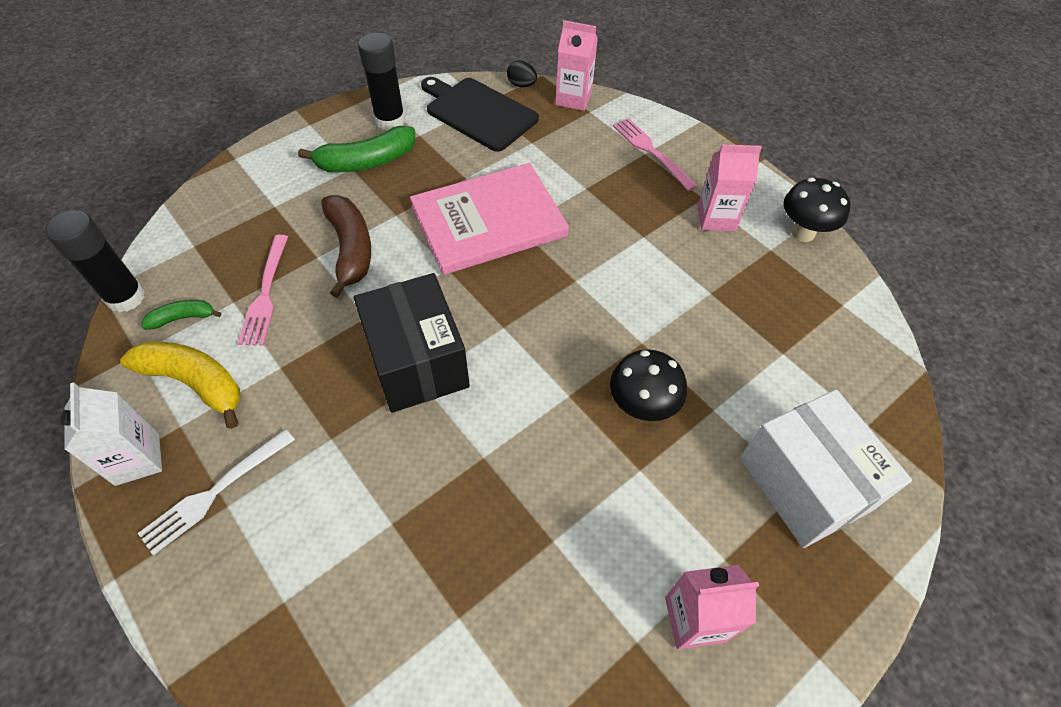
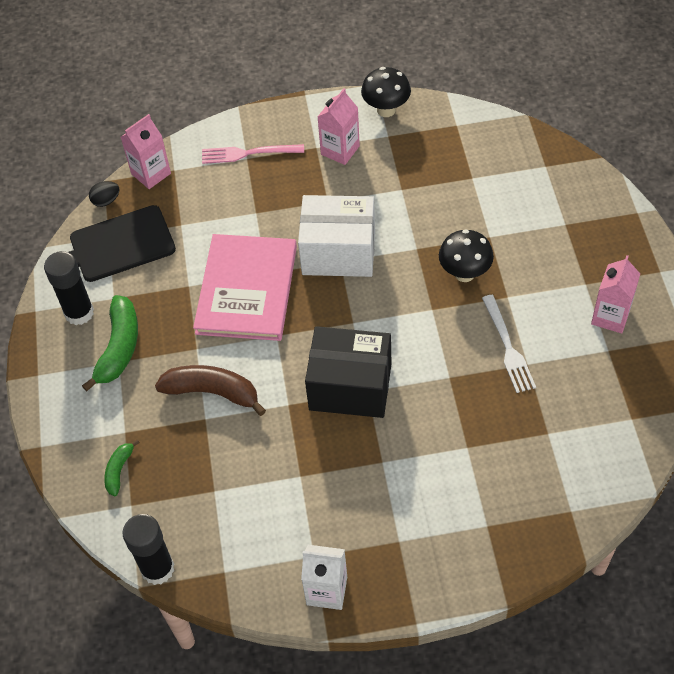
camera: 55 degrees left, 0 degrees up
yellow banana [120,341,241,429] -> none
white fork [138,429,295,555] -> white fork moved to [482,295,536,393]
green banana [141,300,221,330] -> green banana moved to [104,440,140,496]
pink fork [238,235,288,346] -> none
white box [740,389,912,548] -> white box moved to [298,195,375,277]

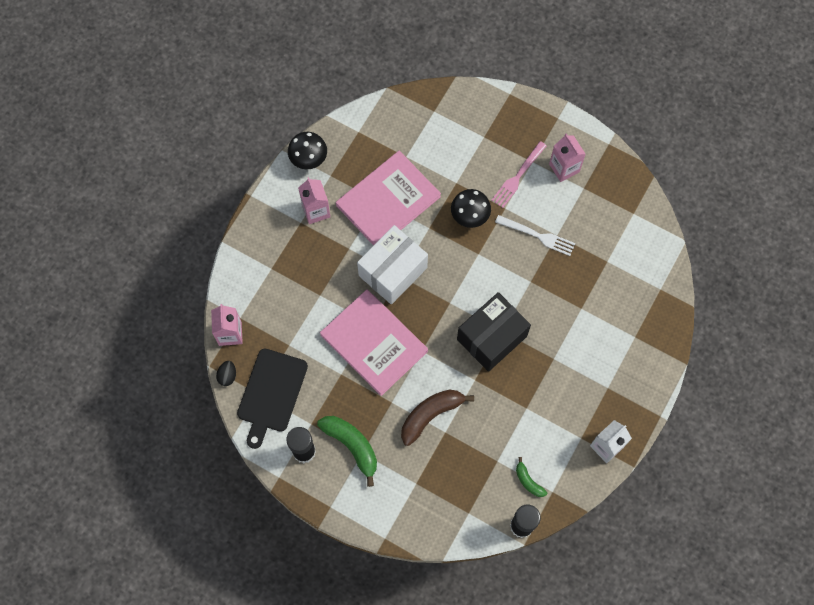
camera: 55 degrees left, 15 degrees up
green banana [104,440,140,496] -> green banana moved to [516,457,547,497]
pink fork [202,144,304,164] -> pink fork moved to [492,141,547,208]
none -> pink book [336,151,441,246]

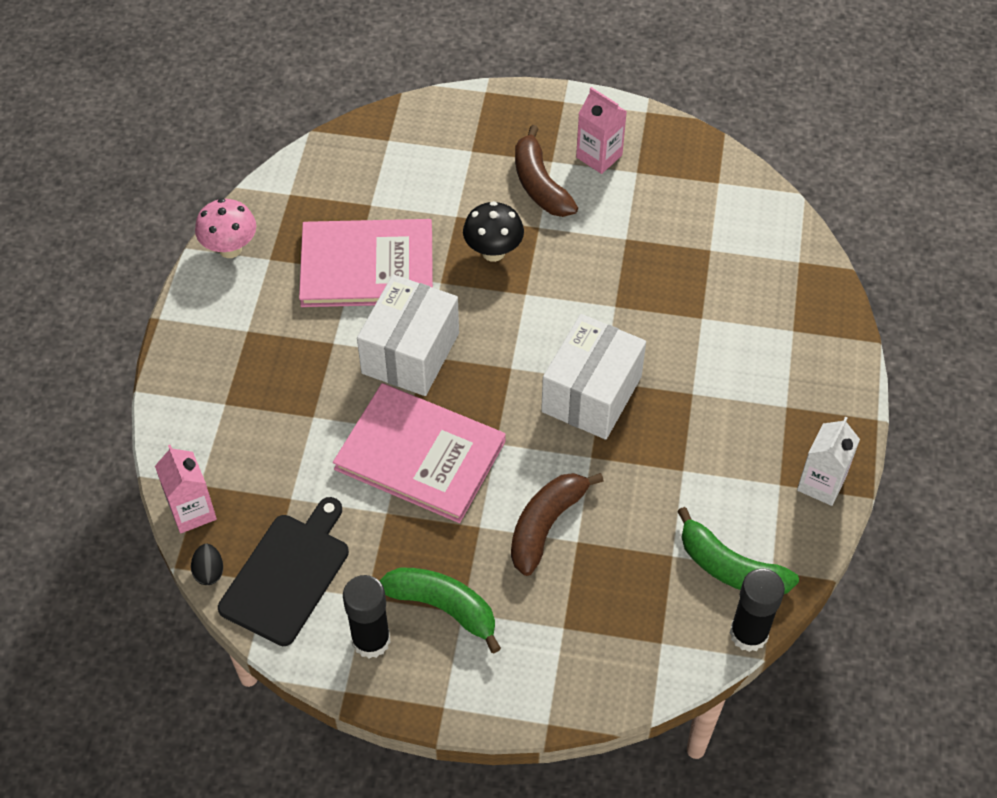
camera: 20 degrees left, 15 degrees down
black cutting board [237,348,308,449] -> black cutting board turned 150 degrees counterclockwise [218,497,349,646]
black mushroom [288,132,327,169] -> pink mushroom [195,198,256,258]
pink carton [298,177,331,224] -> none
pink book [336,151,441,246] -> pink book turned 60 degrees clockwise [299,219,433,307]
black box [457,292,531,372] -> white box [541,314,646,440]
pink fork [492,141,547,208] -> brown banana [515,125,578,217]
white fork [495,215,575,256] -> none
green banana [516,457,547,497] -> green banana [677,507,799,594], size x1.86

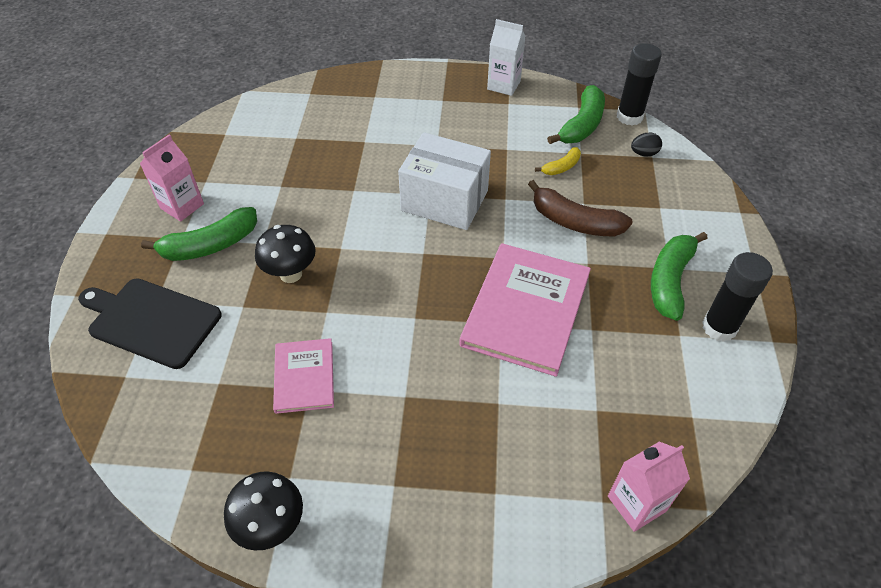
camera: 95 degrees left, 5 degrees down
black egg [191,544,223,585] -> black egg moved to [631,132,662,156]
pink mushroom [195,198,256,258] -> black mushroom [224,471,303,550]
black cutting board [218,497,349,646] -> black cutting board moved to [78,278,222,369]
pink book [299,219,433,307] -> pink book [273,338,334,414], size x0.55
white box [357,275,459,396] -> none
brown banana [515,125,578,217] -> green banana [141,207,257,261]
none -> yellow banana [535,147,581,175]

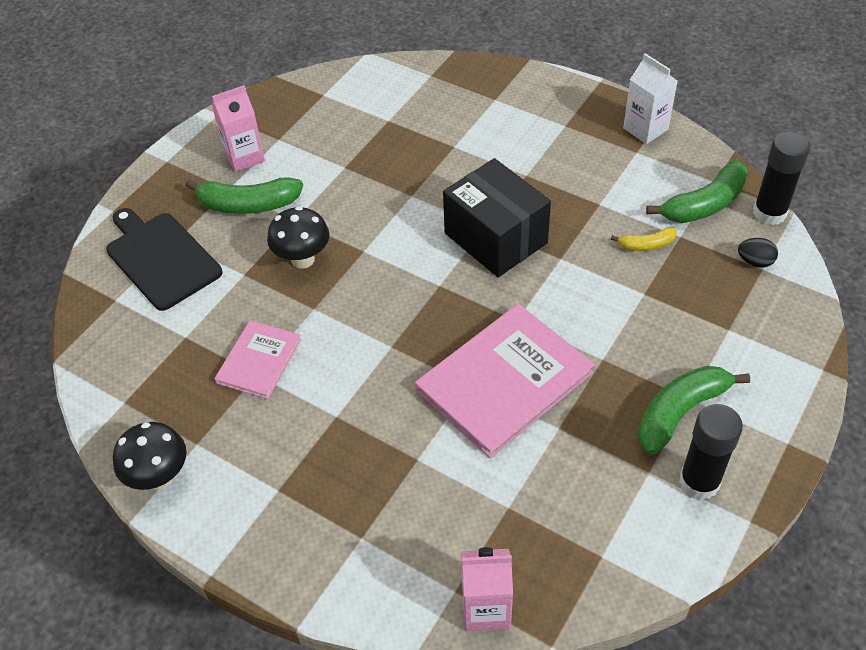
camera: 30 degrees right, 0 degrees up
white box [398,132,491,230] -> black box [443,158,551,277]
brown banana [528,180,633,236] -> none

